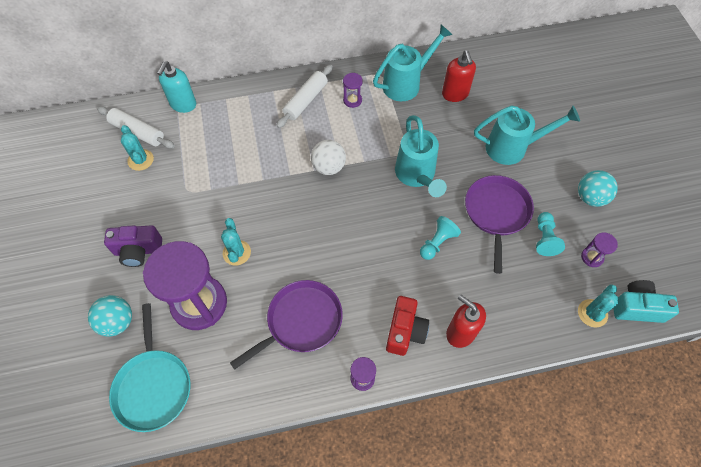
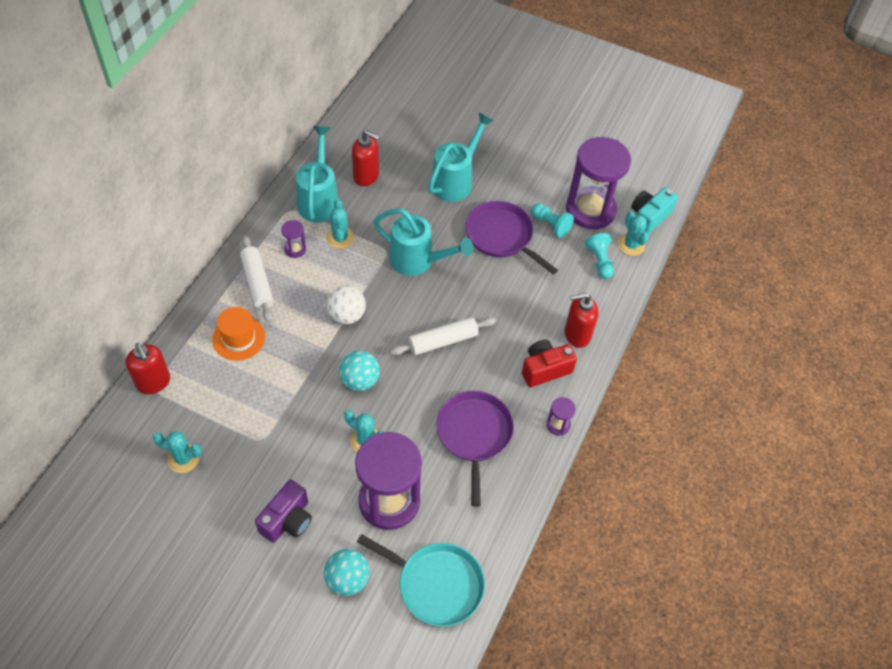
camera: 55 degrees left, 5 degrees down
white rolling pin [97,106,175,149] -> white rolling pin moved to [390,317,496,355]
turquoise soap dispenser [157,61,196,113] -> red soap dispenser [126,343,170,394]
red camera [386,296,429,356] -> red camera turned 75 degrees counterclockwise [522,339,577,387]
turquoise pawn [420,216,461,260] -> turquoise pawn moved to [585,233,614,279]
turquoise ball [578,170,618,207] -> turquoise ball moved to [339,351,380,391]
purple hourglass [581,232,618,267] -> purple hourglass [566,137,631,229], size x2.44
none -> orange hat [212,307,265,361]
none -> turquoise cactus [326,199,354,249]

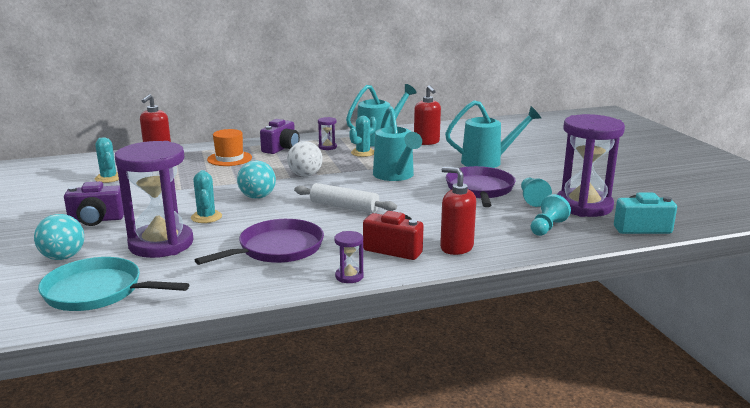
camera: 50 degrees right, 35 degrees down
white rolling pin [240,235,274,323] -> purple camera [260,119,300,154]
turquoise pan [357,534,485,627] -> turquoise pan turned 120 degrees clockwise [38,257,189,311]
turquoise cactus [618,211,649,256] -> none

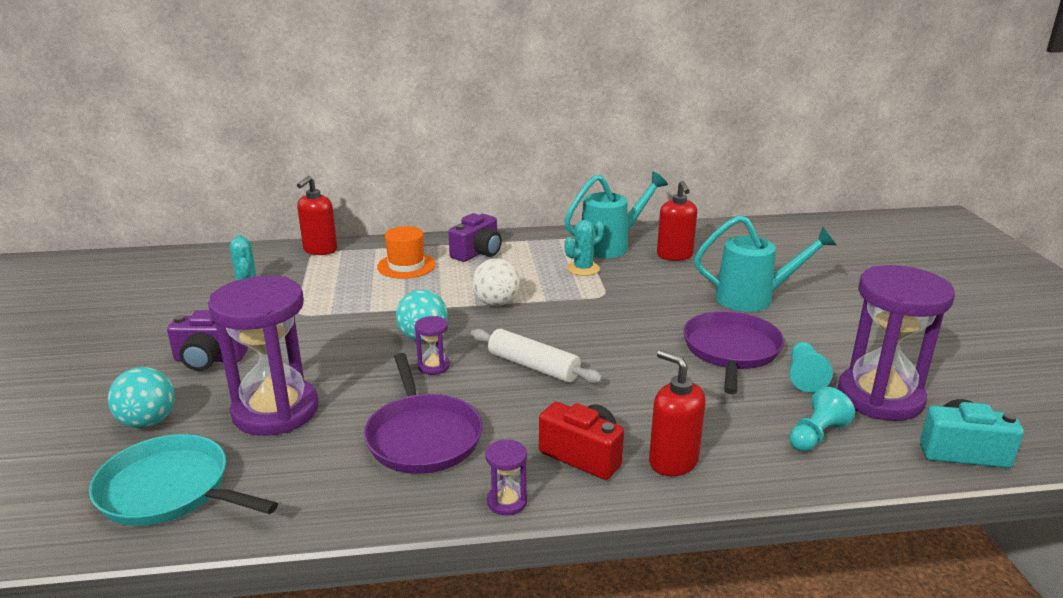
camera: 10 degrees right, 5 degrees up
turquoise cactus [191,170,222,223] -> none
purple pan [195,219,324,265] -> purple pan turned 105 degrees clockwise [364,353,483,474]
purple hourglass [318,117,337,150] -> purple hourglass moved to [415,316,450,375]
turquoise watering can [373,106,422,181] -> none

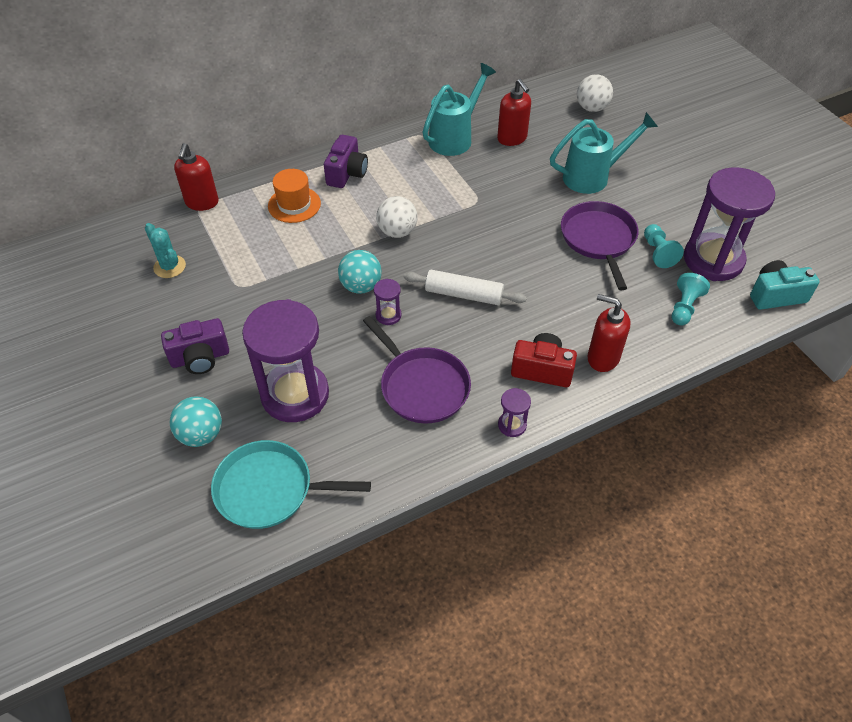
camera: 20 degrees left, 25 degrees up
turquoise cactus [564,220,604,276] -> none
none -> white ball [577,74,613,112]

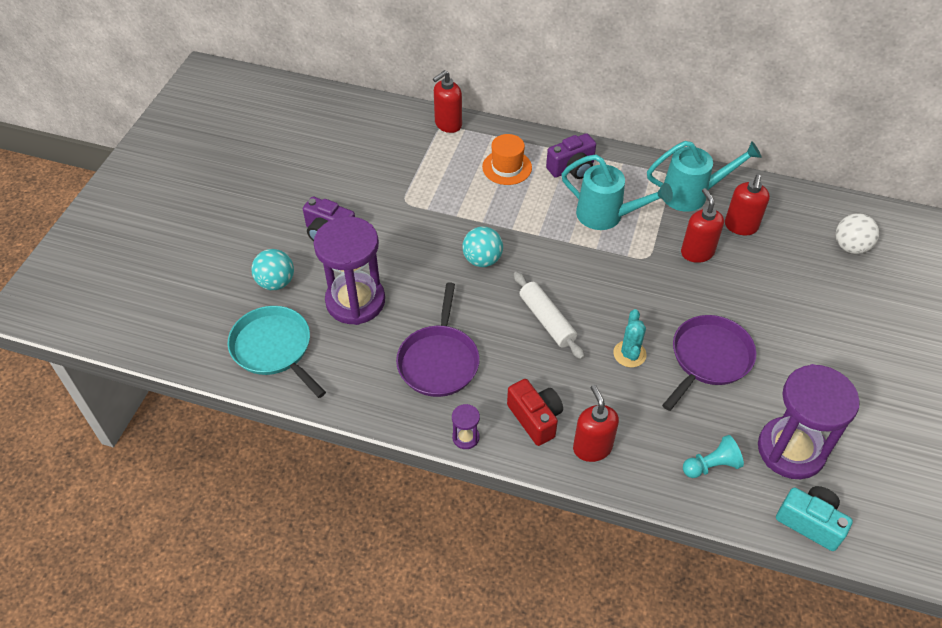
camera: 45 degrees right, 0 degrees up
turquoise cactus [145,223,186,278] -> turquoise cactus moved to [613,309,647,368]
purple hourglass [374,279,401,325] -> none
white ball [376,196,418,238] -> none
turquoise watering can [550,112,658,194] -> turquoise watering can moved to [562,154,673,230]
turquoise pawn [644,224,684,268] -> none
none -> red soap dispenser [681,188,724,263]

